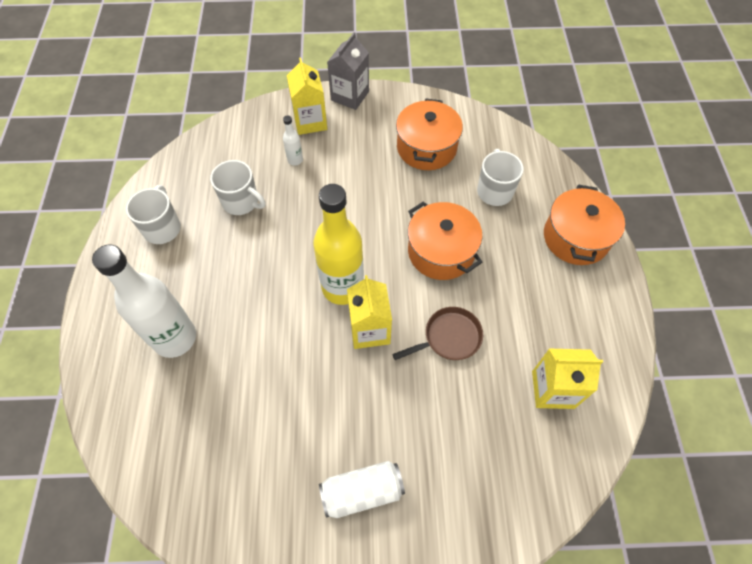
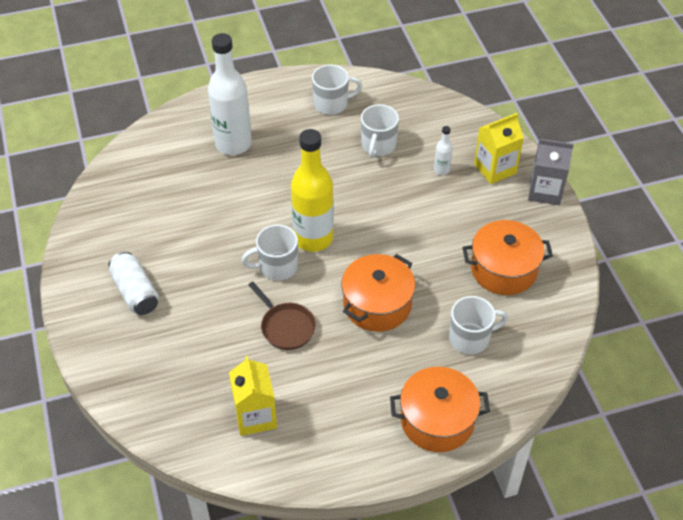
camera: 75 degrees right, 10 degrees down
yellow carton [347,275,392,349] -> white mug [241,225,298,281]

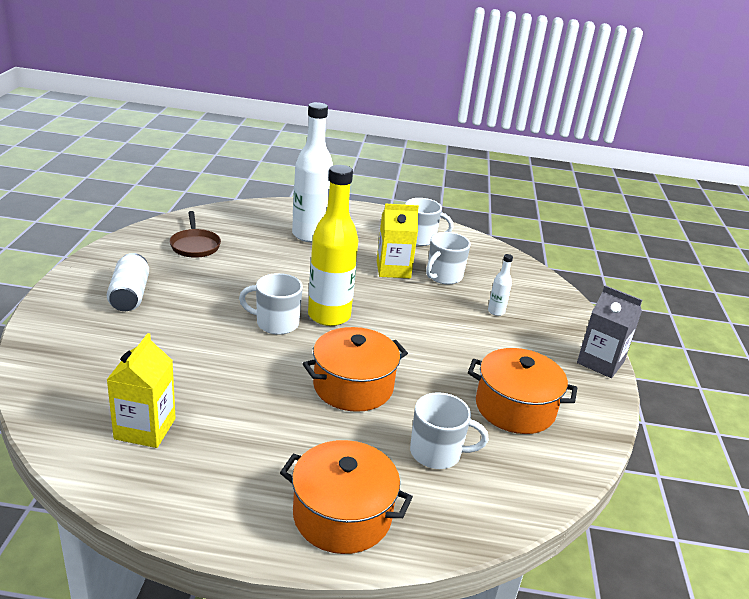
camera: 20 degrees right, 20 degrees down
brown pan [248,282,316,350] -> brown pan moved to [169,211,221,258]
yellow carton [474,113,524,184] -> yellow carton moved to [377,203,419,278]

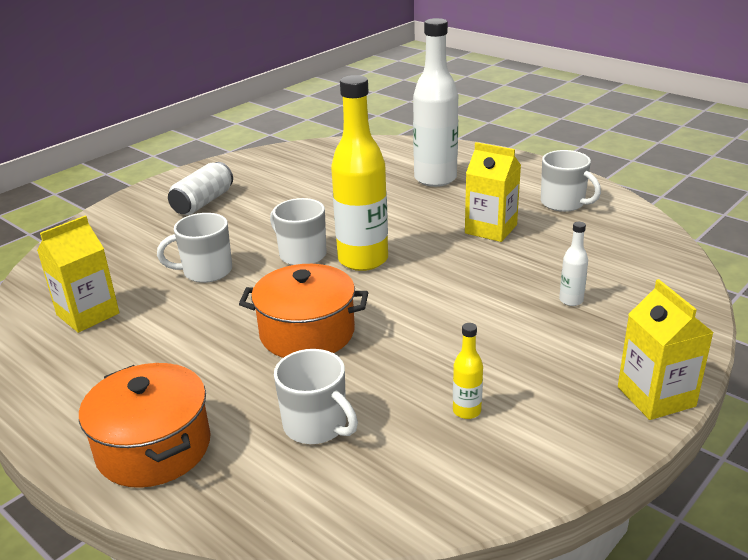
camera: 40 degrees right, 0 degrees up
brown pan [169,211,221,258] -> none
white mug [426,232,471,284] -> white mug moved to [157,213,232,283]
orange pot [468,348,577,434] -> yellow bottle [453,323,483,419]
grey carton [577,285,642,378] -> yellow carton [618,279,714,420]

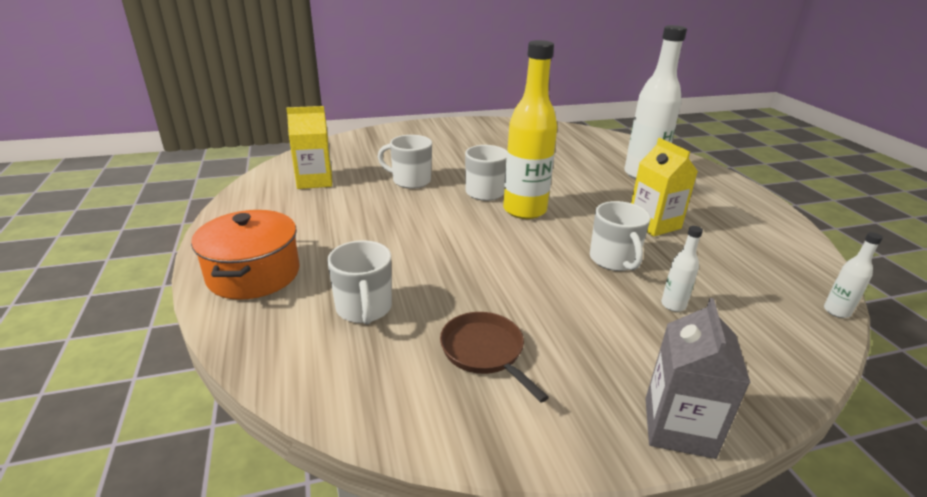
camera: 30 degrees right, 0 degrees up
white can [168,162,233,215] -> none
orange pot [239,264,368,358] -> none
yellow bottle [453,323,483,419] -> brown pan [440,312,549,403]
white mug [541,150,601,212] -> white mug moved to [590,201,651,271]
yellow carton [618,279,714,420] -> grey carton [645,298,751,459]
none -> white bottle [824,232,883,318]

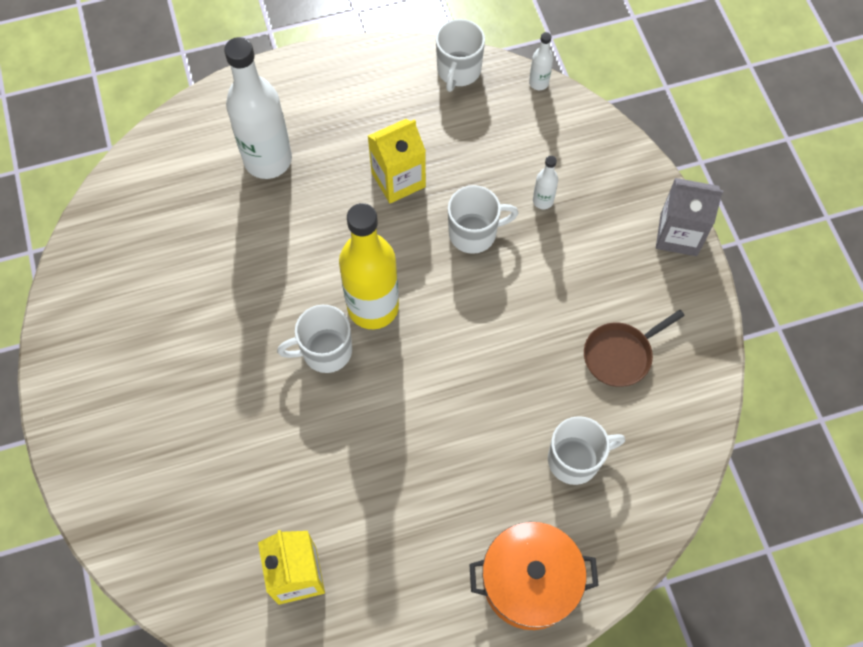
camera: 90 degrees left, 35 degrees up
white mug [378,135,432,189] -> white mug moved to [436,19,485,92]

